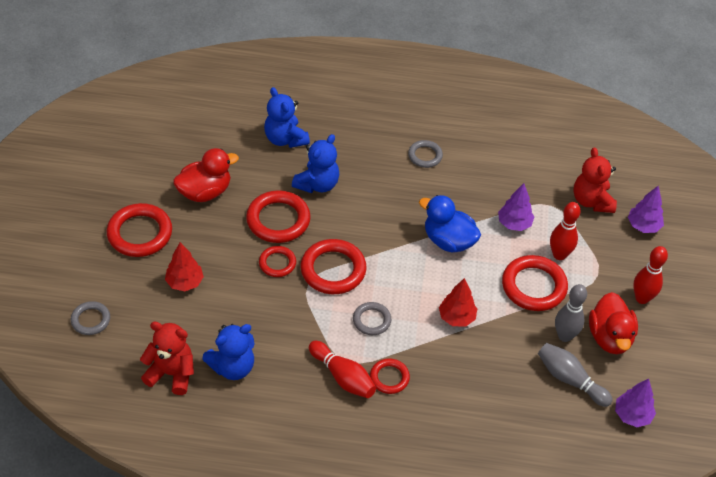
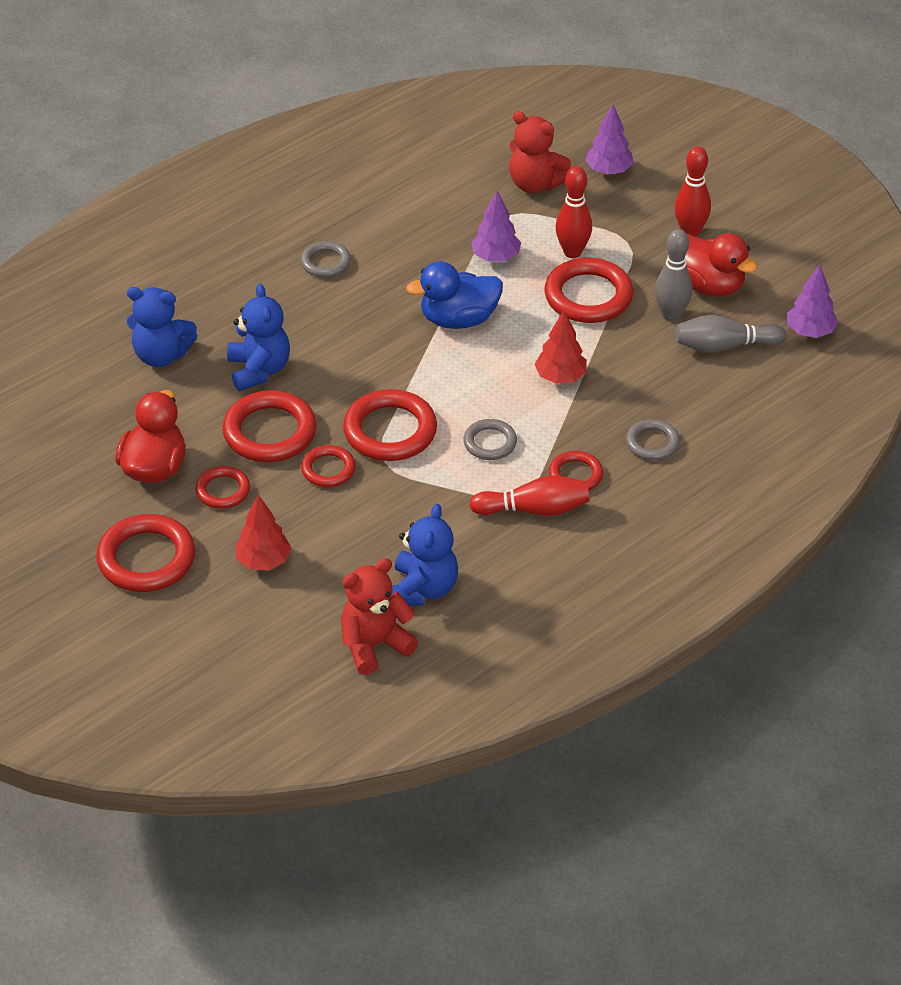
camera: 45 degrees left, 5 degrees down
grey ring [71,301,110,335] -> grey ring moved to [626,419,680,460]
none -> red ring [195,466,250,509]

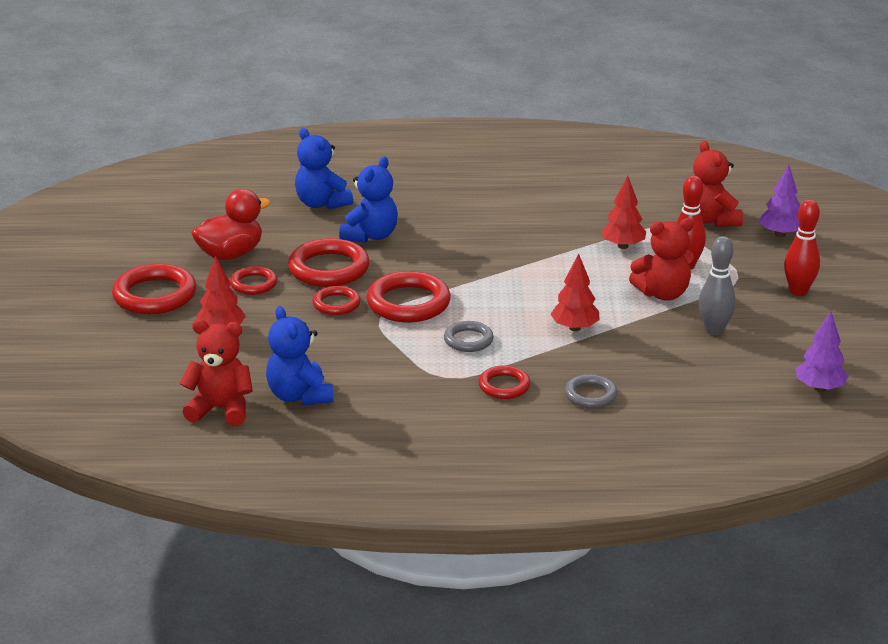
camera: 40 degrees right, 15 degrees down
grey ring [301,241,351,278] -> none
blue teddy bear [392,504,458,606] -> blue teddy bear turned 105 degrees clockwise [266,306,333,405]
blue duck [406,261,503,329] -> none
red bowling pin [469,475,590,516] -> none
purple tree [471,191,521,262] -> red tree [601,176,646,249]
red ring [545,257,633,323] -> red teddy bear [629,218,694,301]
grey bowling pin [675,315,786,353] -> none
red duck [685,233,758,297] -> none

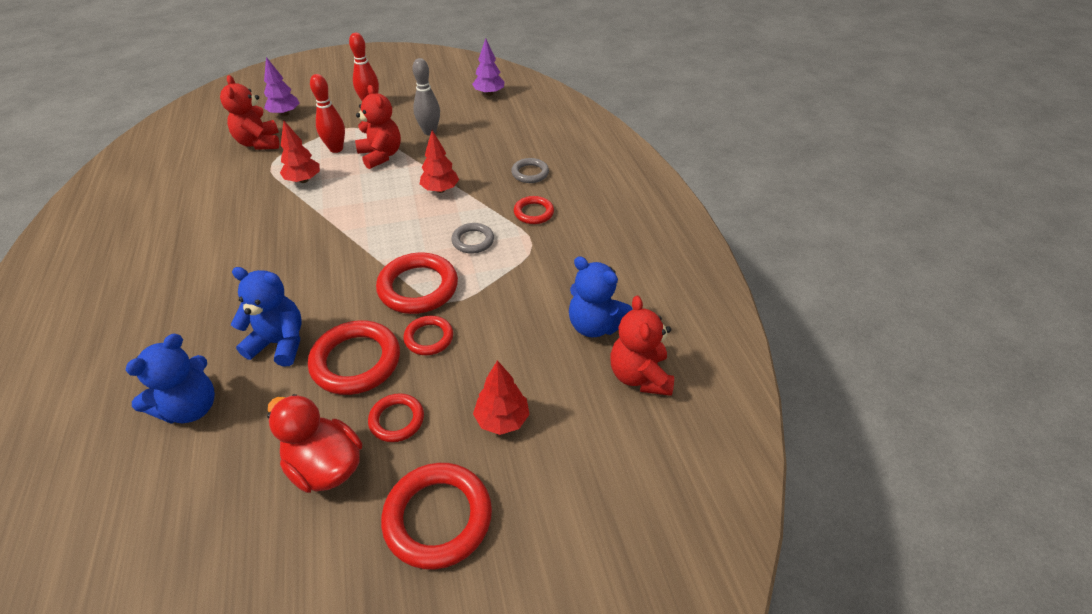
camera: 105 degrees left, 15 degrees up
blue teddy bear [266,306,333,405] -> blue teddy bear turned 75 degrees clockwise [569,256,632,337]
red teddy bear [693,141,743,227] -> red teddy bear turned 105 degrees clockwise [220,75,279,150]

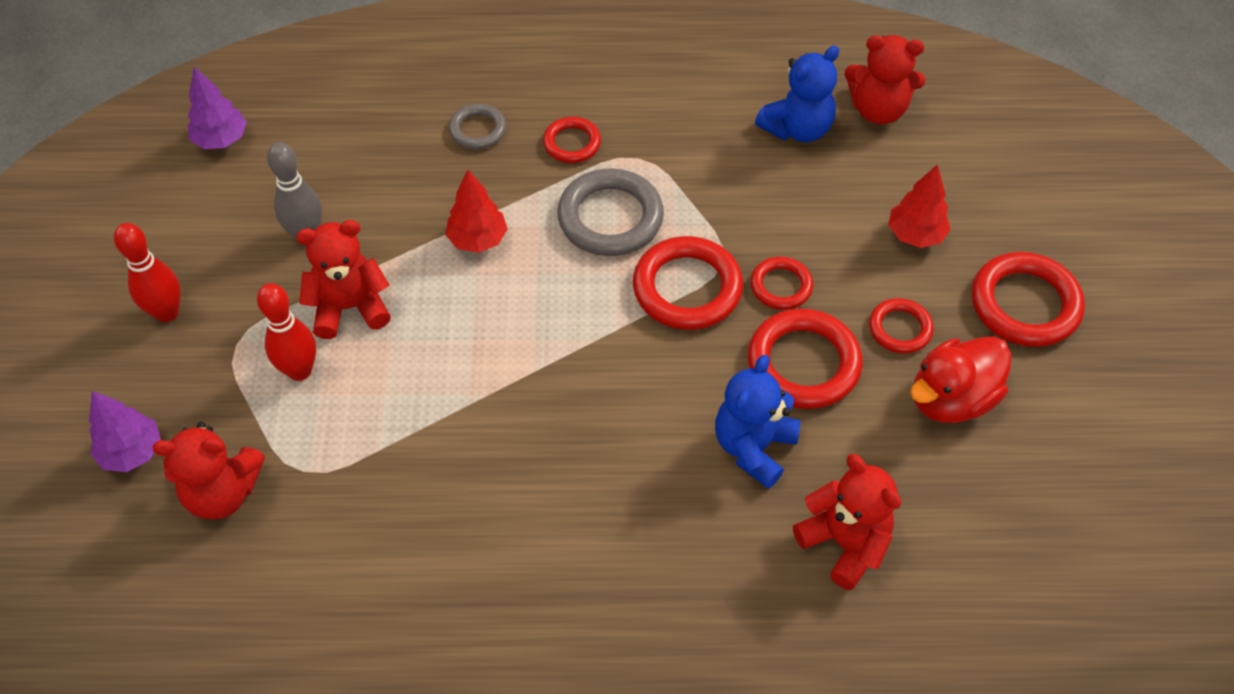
camera: 75 degrees left, 10 degrees up
blue teddy bear [125,334,215,424] -> red teddy bear [793,454,901,590]
red tree [280,121,320,183] -> none
grey ring [451,223,494,254] -> grey ring [557,168,664,256], size x1.75

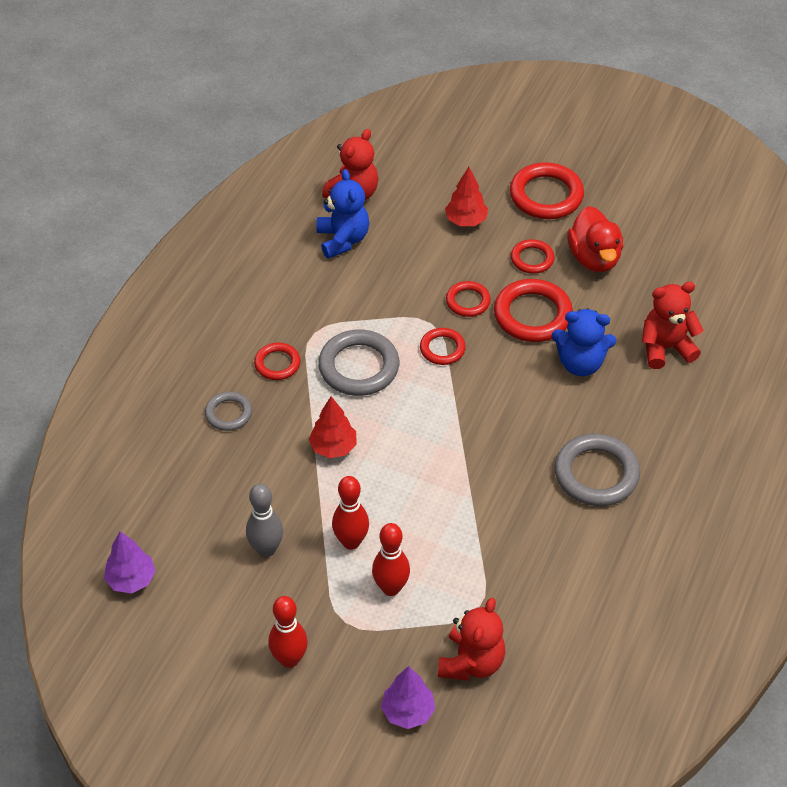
camera: 65 degrees left, 5 degrees down
red teddy bear [296,220,391,339] -> red bowling pin [332,476,369,550]
red ring [633,236,743,330] -> red ring [420,328,466,365], size x0.57
blue teddy bear [715,355,801,489] -> blue teddy bear turned 45 degrees counterclockwise [552,308,616,376]
none -> grey ring [555,434,640,506]

